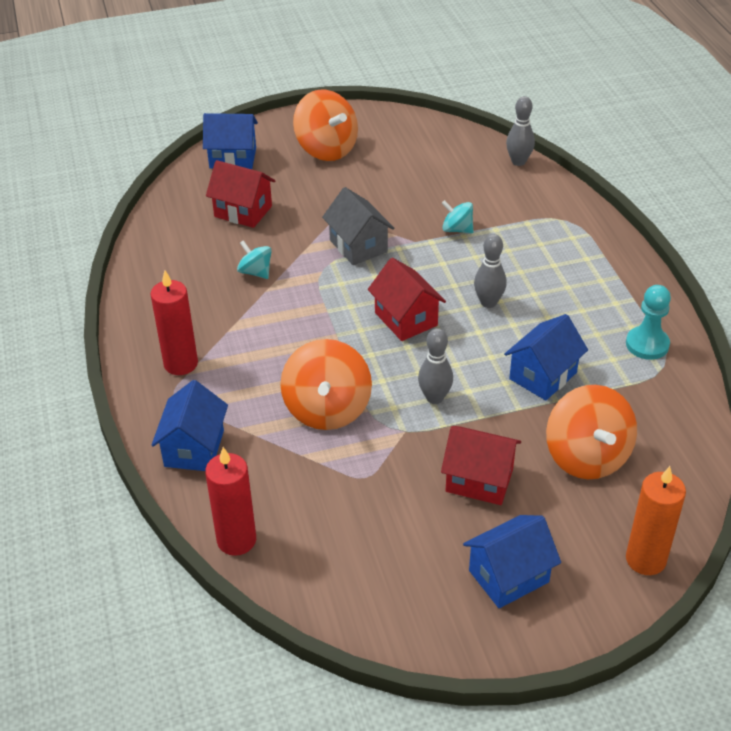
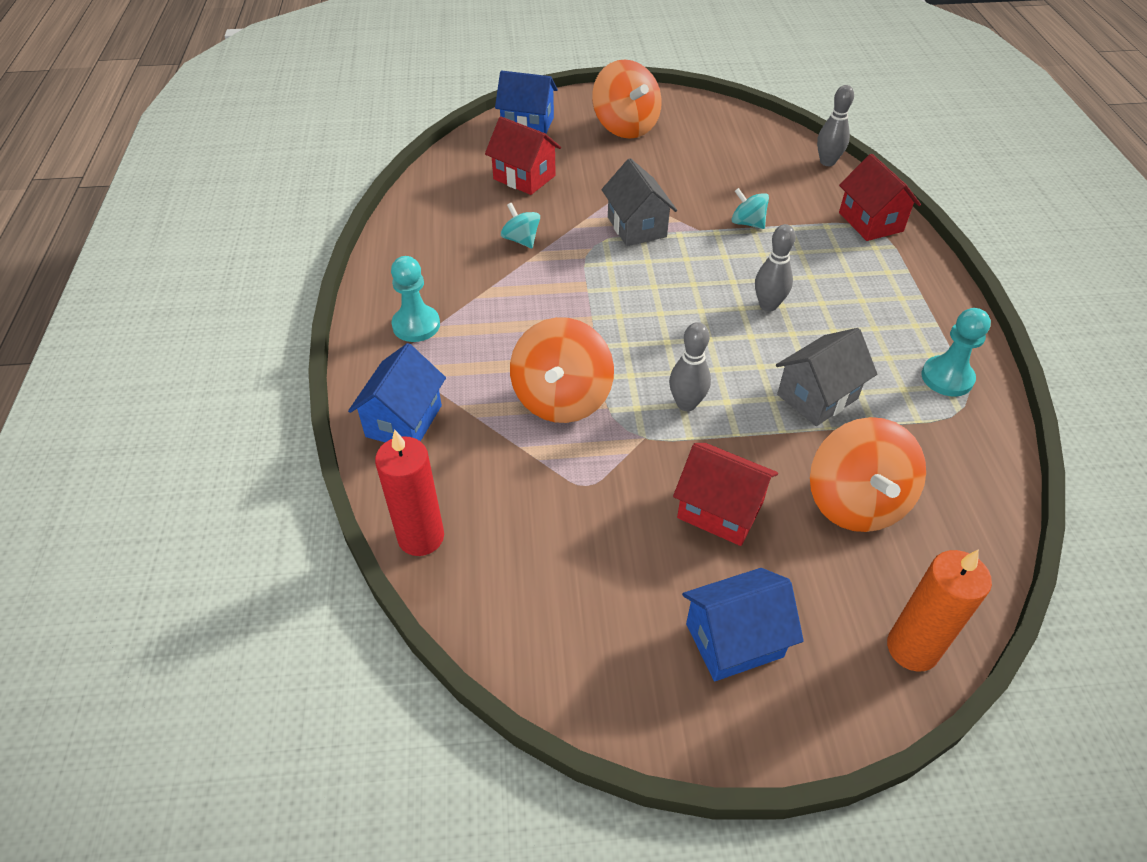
camera: 10 degrees right, 5 degrees up
red candle [150,271,198,375] -> turquoise pawn [391,256,440,342]
red house [368,258,446,341] -> red house moved to [839,154,921,241]
blue house [504,314,588,400] -> grey house [776,328,877,426]

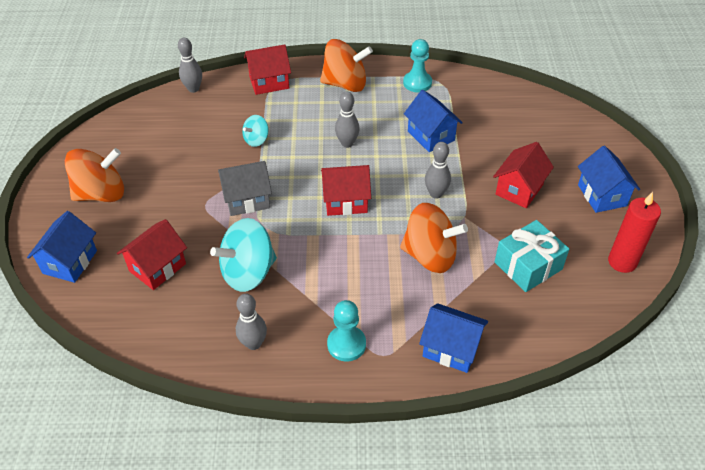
camera: 85 degrees left, 0 degrees up
red candle [375,430,444,556] -> red candle moved to [608,192,661,273]
turquoise spinning top [501,203,540,249] -> turquoise spinning top [210,218,277,292], size x1.95
grey house [776,328,877,426] -> blue house [404,90,463,152]
orange spinning top [810,417,926,532] -> orange spinning top moved to [320,39,373,92]
orange candle [887,549,992,671] -> none
none -> grey bowling pin [236,293,267,350]
none -> red house [321,165,371,216]
none -> turquoise gift [495,220,569,292]

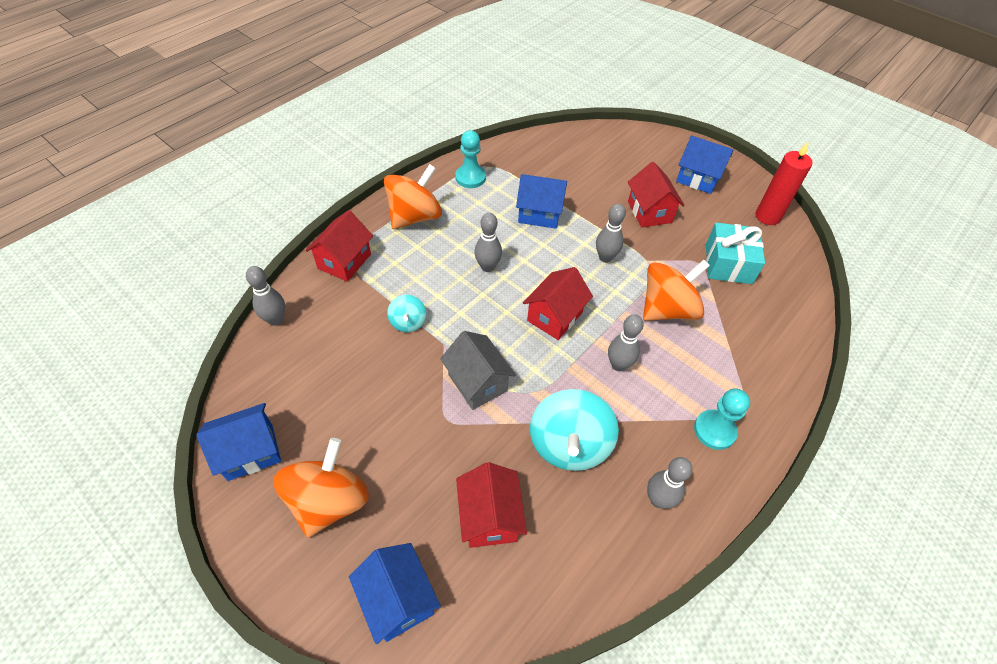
camera: 50 degrees left, 5 degrees up
grey house [218,161,272,216] -> grey house turned 60 degrees counterclockwise [440,331,516,410]
blue house [419,303,488,373] -> blue house moved to [196,403,281,481]
none -> grey bowling pin [608,314,644,371]

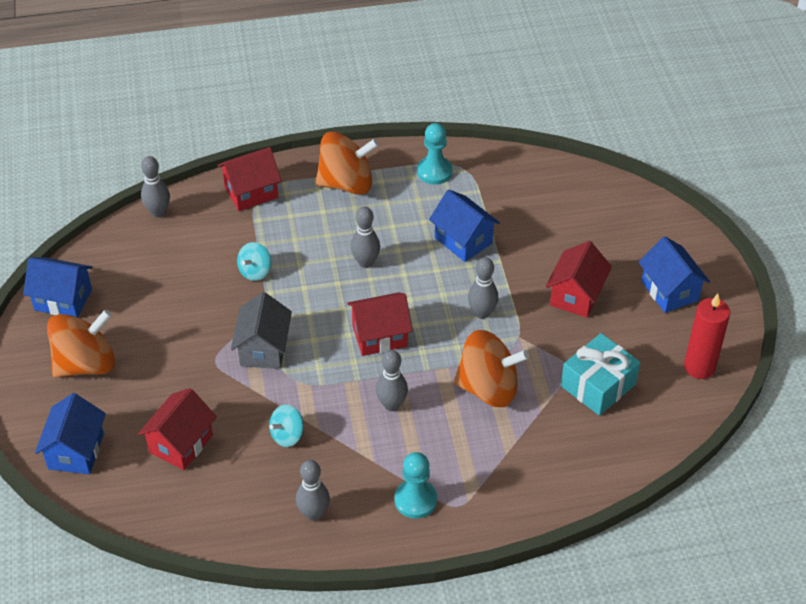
camera: 40 degrees right, 5 degrees down
turquoise spinning top [530,389,619,471] -> turquoise spinning top [269,404,304,447], size x0.51

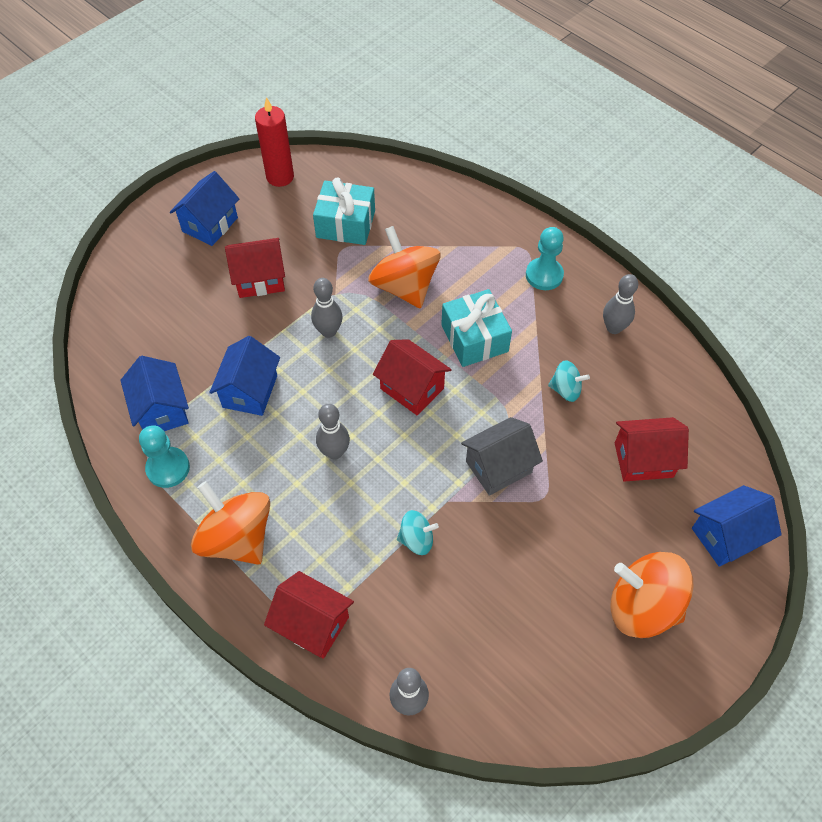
camera: 125 degrees left, 10 degrees up
blue house [23,257,93,318] -> blue house moved to [120,356,189,431]
grey bowling pin [376,350,408,411] -> turquoise gift [441,289,512,367]

